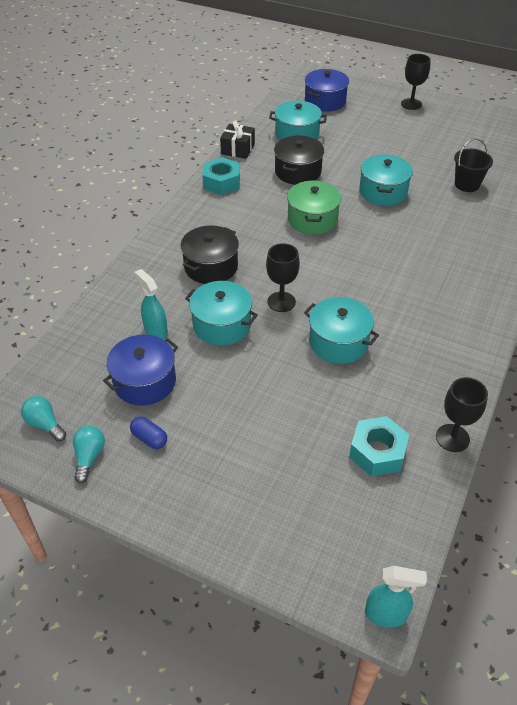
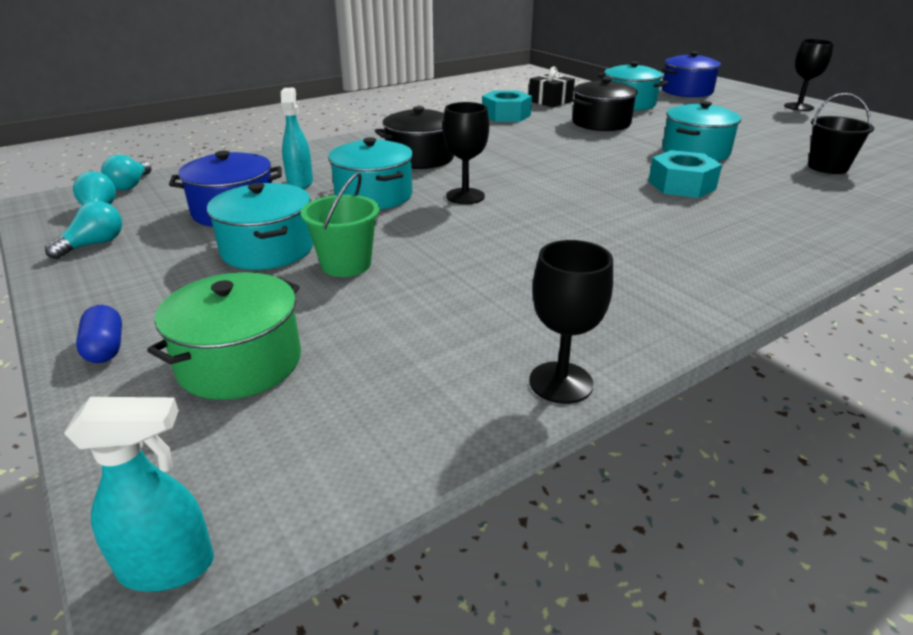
camera: 30 degrees right, 15 degrees down
blue capsule [130,417,167,449] -> blue capsule moved to [76,305,122,363]
green pot [287,181,342,235] -> green pot moved to [147,272,301,400]
turquoise pot [304,297,379,364] -> turquoise pot moved to [207,183,313,270]
turquoise nut [349,416,409,477] -> turquoise nut moved to [648,150,722,198]
turquoise spray bottle [365,566,427,628] -> turquoise spray bottle turned 45 degrees counterclockwise [64,397,214,591]
none -> turquoise light bulb [101,154,152,190]
none -> green bucket [301,173,380,277]

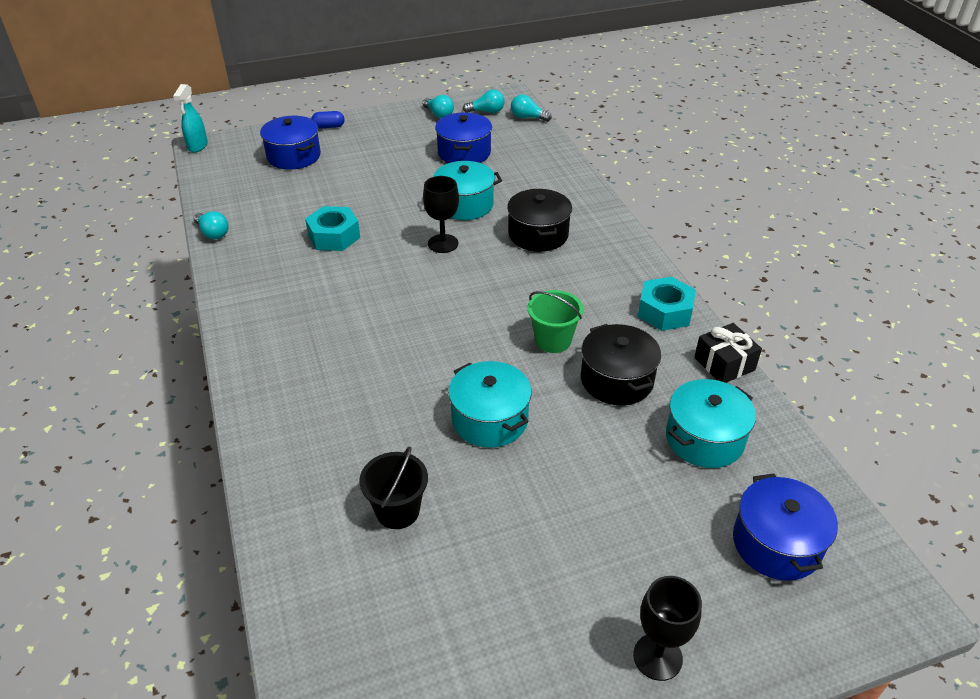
camera: 105 degrees right, 10 degrees up
green pot [147,272,301,400] -> blue pot [260,116,321,170]
turquoise pot [207,183,313,270] -> none
turquoise spray bottle [281,87,313,189] -> none
green bucket [301,173,380,277] -> green bucket moved to [528,290,583,353]
black goblet [529,240,613,404] -> turquoise light bulb [193,211,229,239]
turquoise nut [648,150,722,198] -> turquoise nut moved to [305,206,360,251]

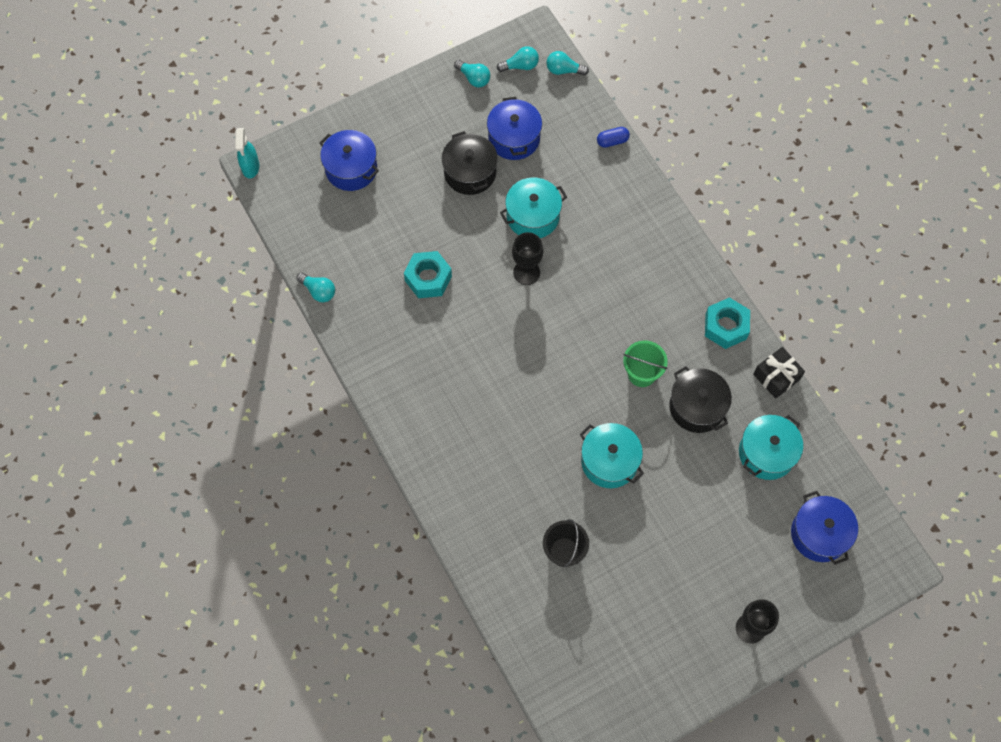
camera: 10 degrees left, 25 degrees up
blue capsule [311,111,344,129] -> blue capsule moved to [597,127,630,148]
black pot [507,189,572,252] -> black pot moved to [442,131,498,195]

